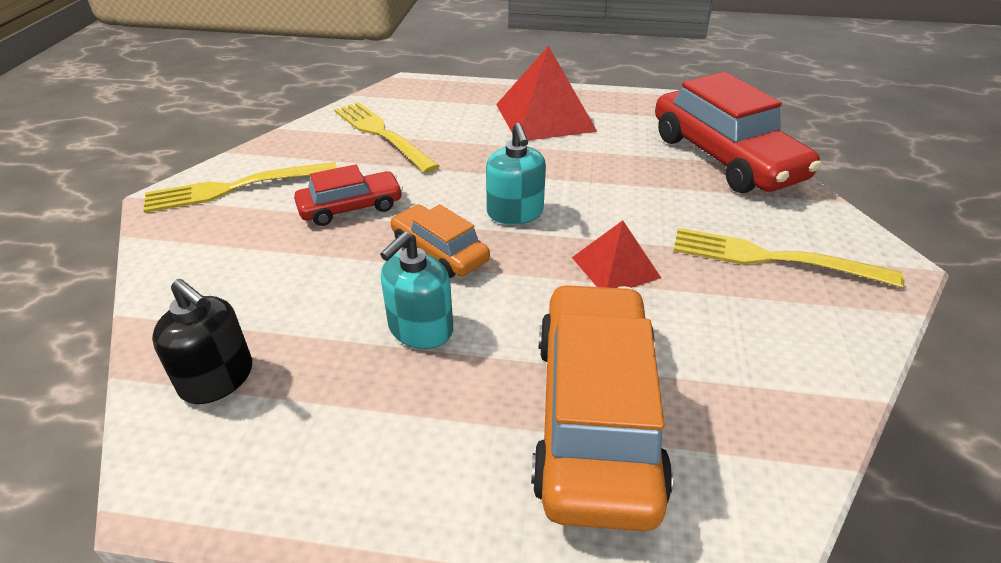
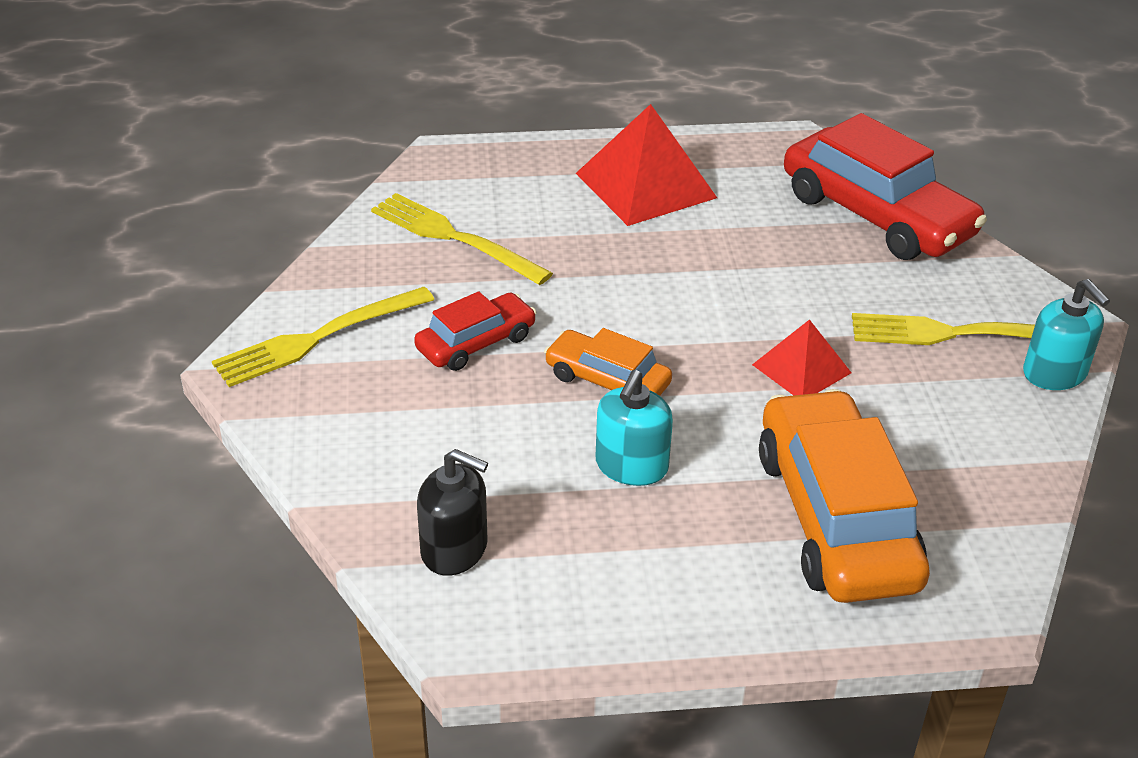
camera: 15 degrees left, 0 degrees up
turquoise soap dispenser [486,123,546,225] -> turquoise soap dispenser moved to [1023,279,1110,390]

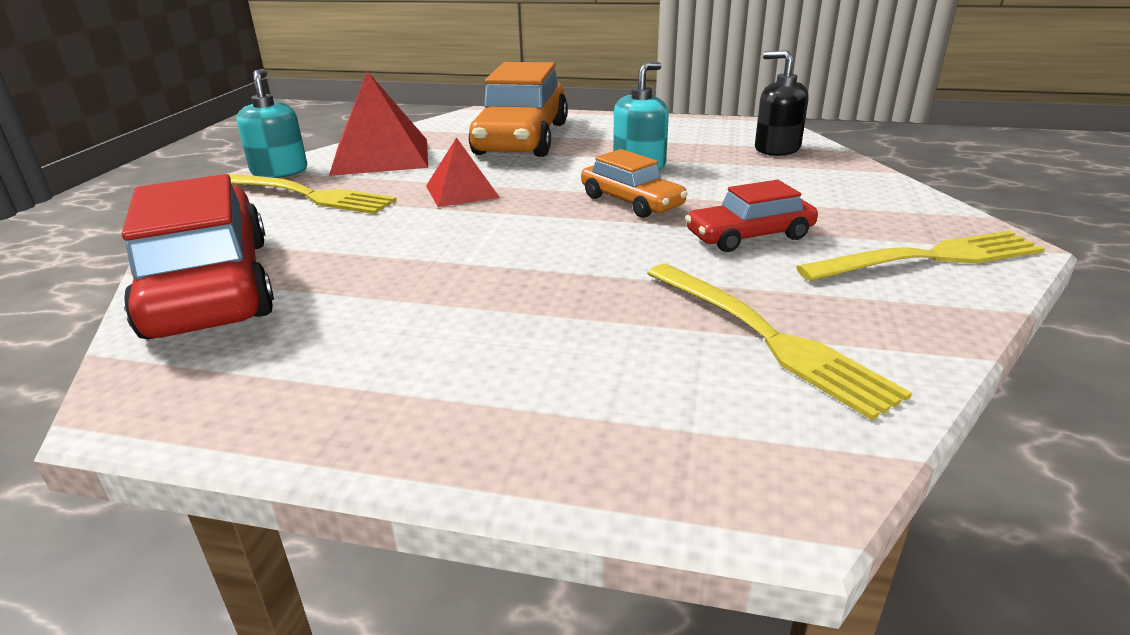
camera: 160 degrees left, 10 degrees down
red pyramid [576,104,717,226] -> red pyramid moved to [329,71,428,176]

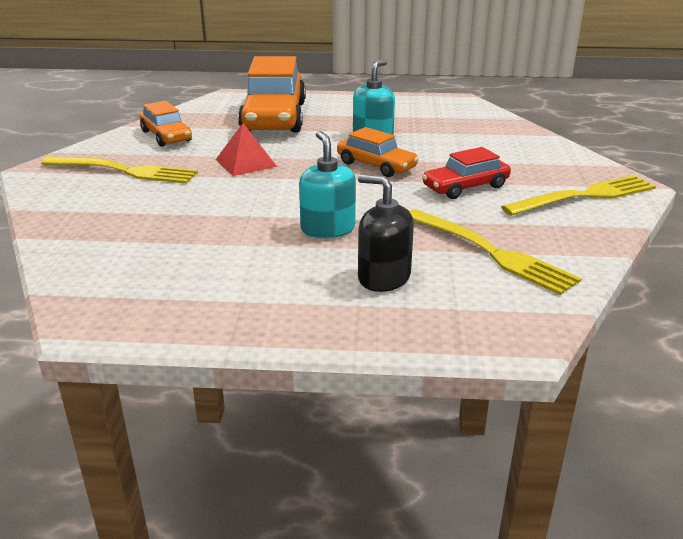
camera: 10 degrees left, 0 degrees up
red car [122,174,274,339] -> none
turquoise soap dispenser [237,69,307,178] -> turquoise soap dispenser moved to [299,131,356,238]
red pyramid [329,71,428,176] -> orange car [140,101,192,147]
black soap dispenser [755,50,808,156] -> black soap dispenser moved to [358,174,414,292]

